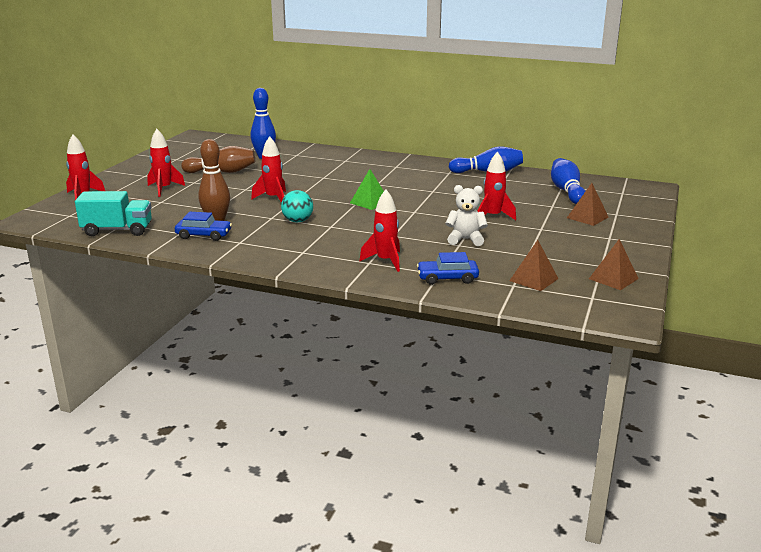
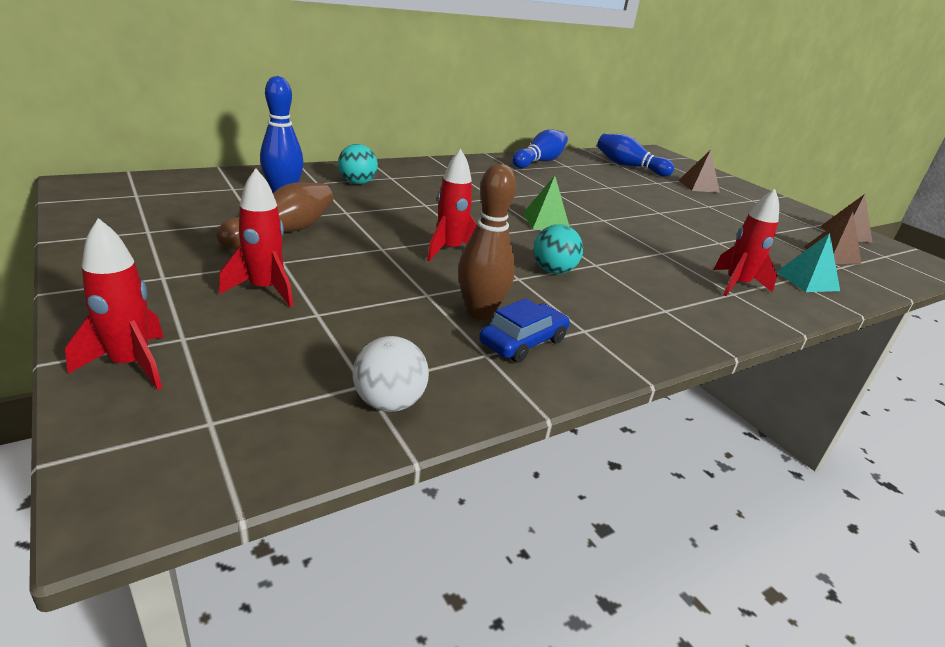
camera: 55 degrees left, 5 degrees up
turquoise truck [75,191,152,236] -> white ball [353,336,429,412]
blue car [417,252,479,285] -> turquoise pyramid [777,233,840,292]
white teddy bear [446,185,488,246] -> none
red rocket [478,151,516,220] -> none
none -> turquoise ball [338,144,378,184]

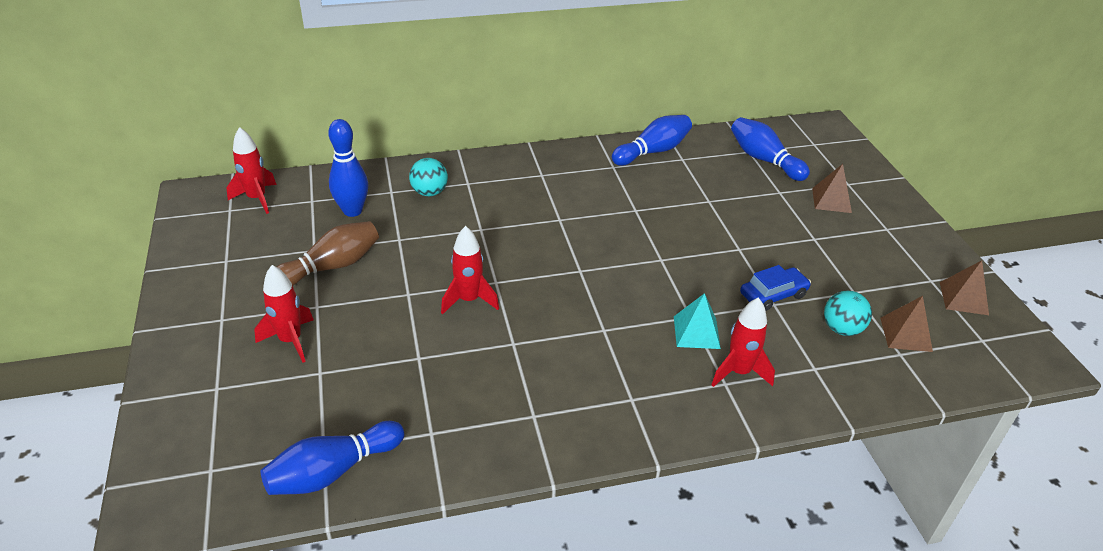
camera: 20 degrees right, 10 degrees up
red rocket [65,218,164,390] -> red rocket moved to [227,127,277,214]
white ball [353,336,429,412] -> blue bowling pin [260,421,404,495]
brown bowling pin [458,164,517,320] -> none
blue car [479,298,570,363] -> blue car moved to [740,265,811,311]
green pyramid [523,176,570,229] -> none
turquoise ball [533,224,583,274] -> turquoise ball moved to [824,291,872,336]
turquoise pyramid [777,233,840,292] -> turquoise pyramid moved to [674,293,721,349]

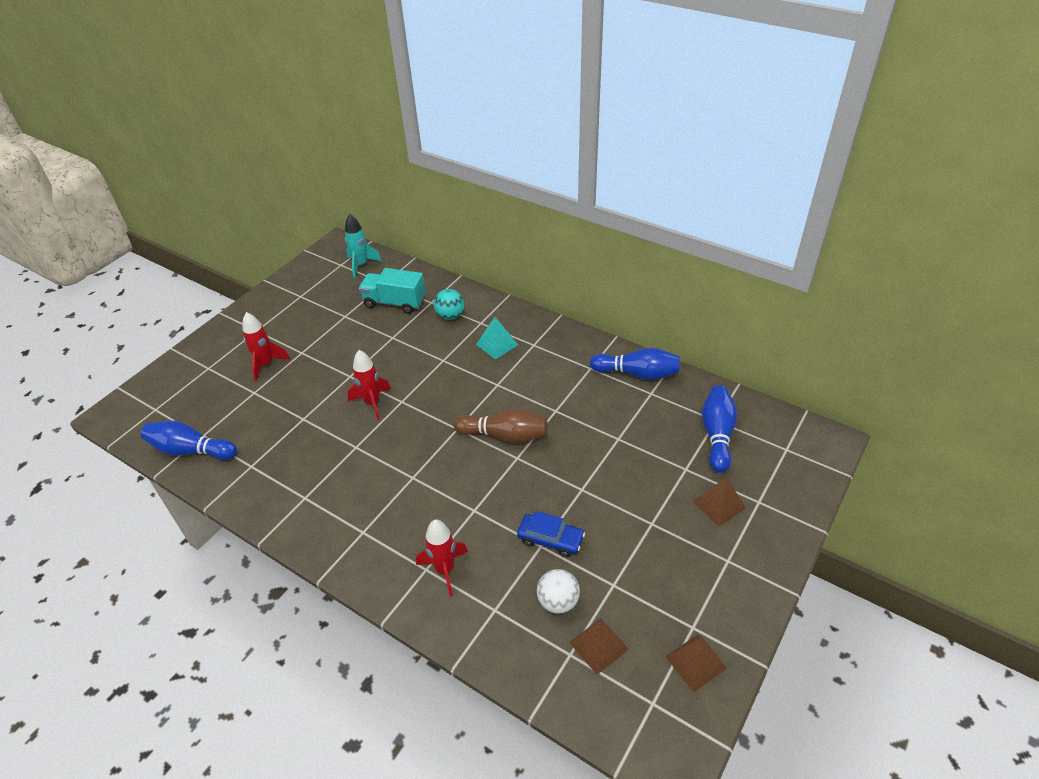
camera: 50 degrees right, 5 degrees up
red rocket [227,127,277,214] -> turquoise rocket [345,214,382,278]
brown bowling pin [277,221,379,286] -> brown bowling pin moved to [453,409,548,443]
blue bowling pin [329,119,368,217] -> turquoise truck [359,268,426,314]
turquoise pyramid [674,293,721,349] -> turquoise pyramid moved to [476,317,518,359]
turquoise ball [824,291,872,336] -> white ball [537,569,580,614]

